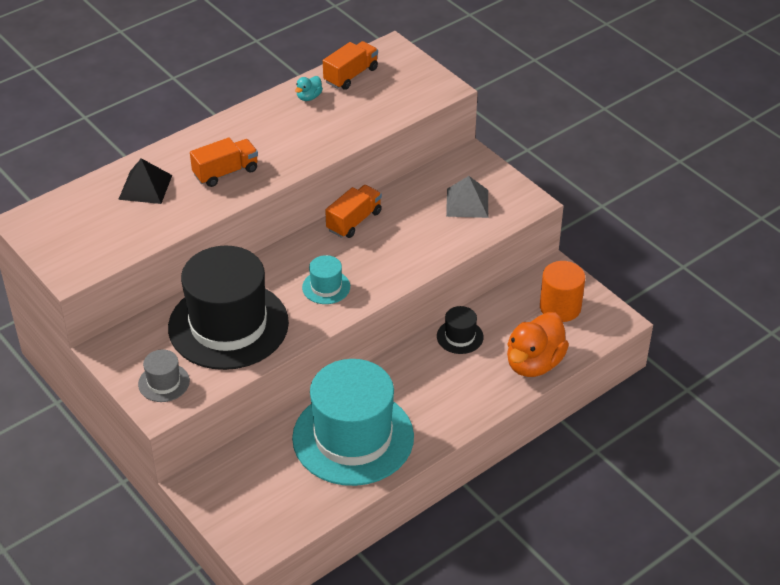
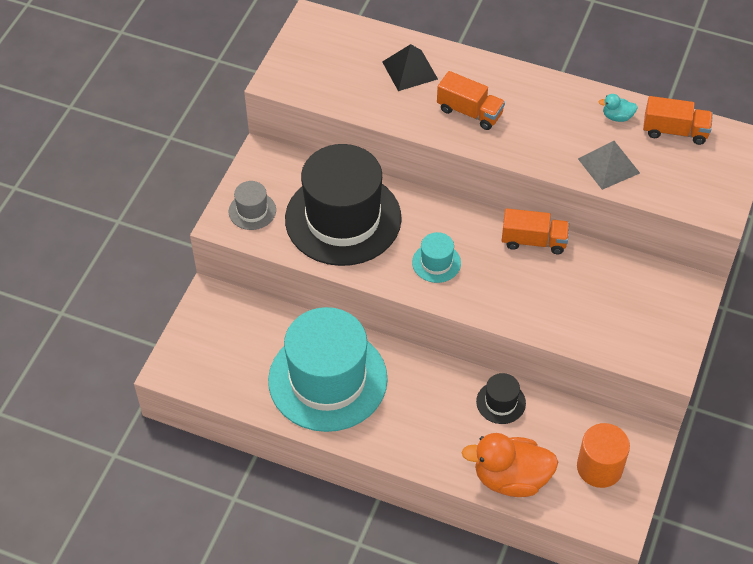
camera: 60 degrees right, 10 degrees up
grey pyramid [446,176,488,218] -> grey pyramid moved to [578,141,640,190]

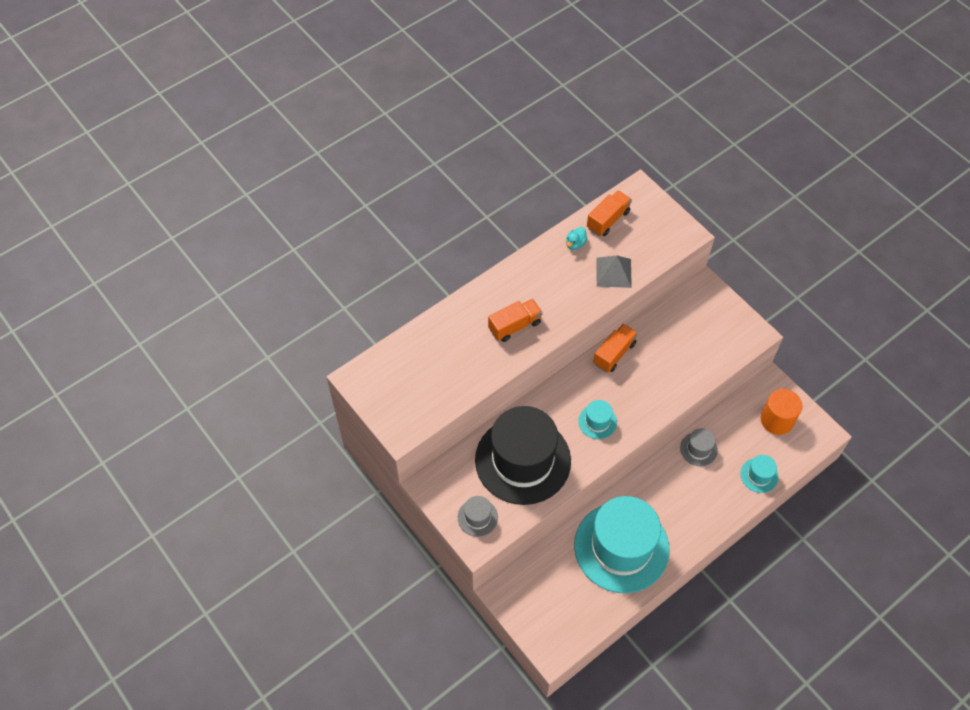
camera: 60 degrees left, 5 degrees up
black pyramid [382,44,438,91] -> none
orange duck [462,433,558,497] -> turquoise hat [740,455,779,493]
black hat [476,373,526,424] -> grey hat [680,428,718,466]

